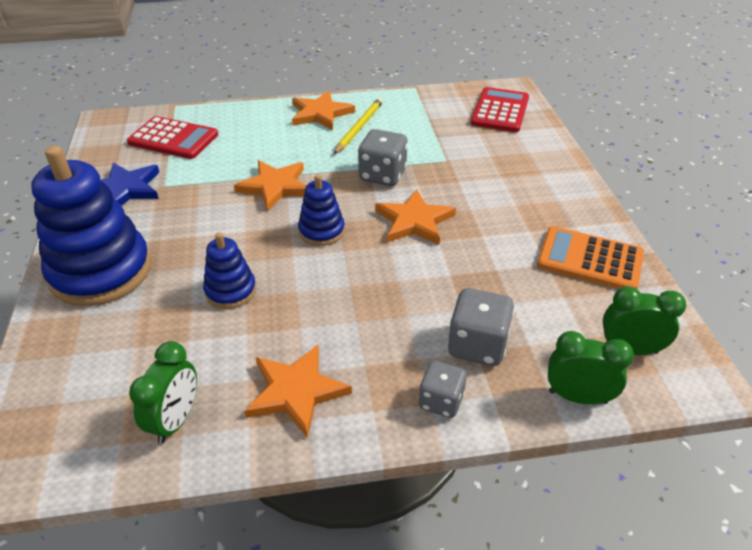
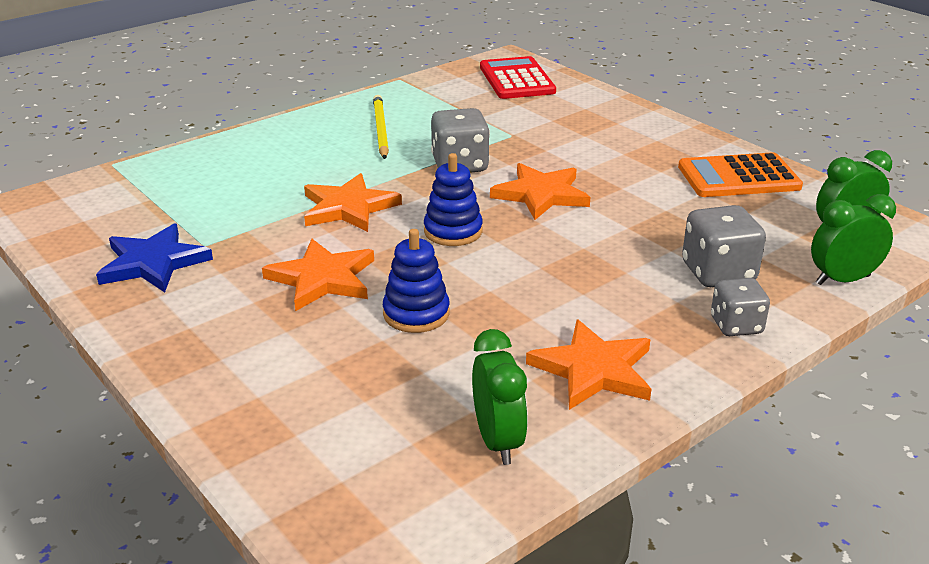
camera: 30 degrees left, 10 degrees down
blue stacking toy [31,146,151,306] -> none
red calculator [127,116,218,159] -> none
orange star [292,91,355,130] -> orange star moved to [262,239,374,311]

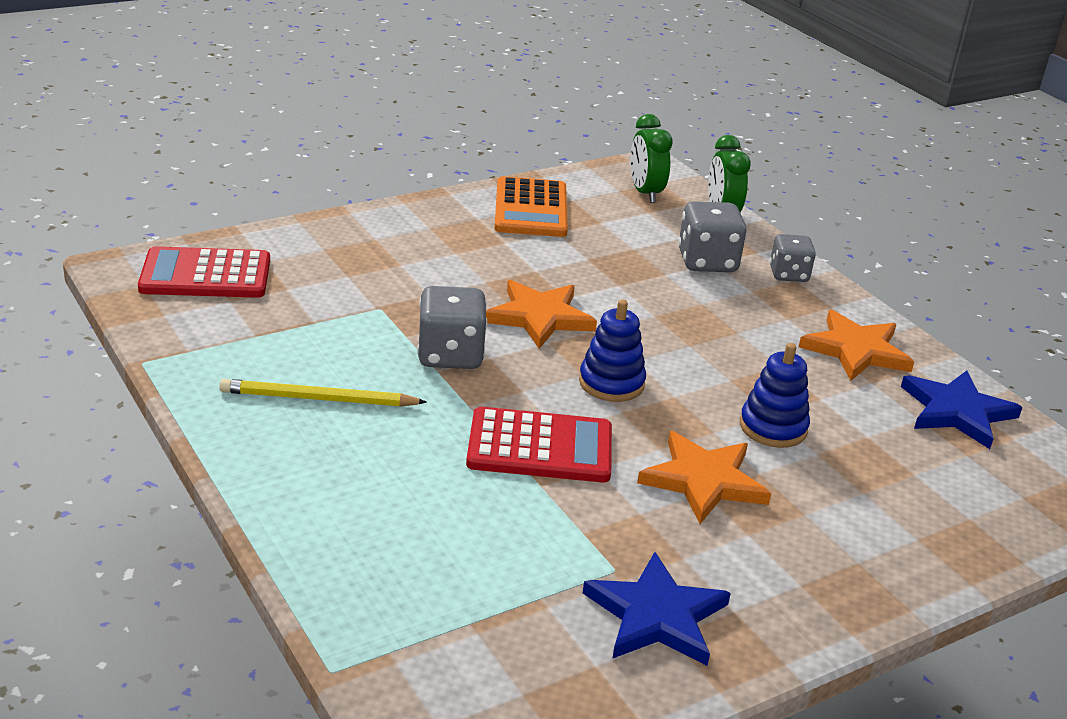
camera: 85 degrees left, 0 degrees up
orange star [304,173,402,232] -> red calculator [466,407,612,483]
green clock [472,329,528,465] -> blue star [901,371,1023,449]

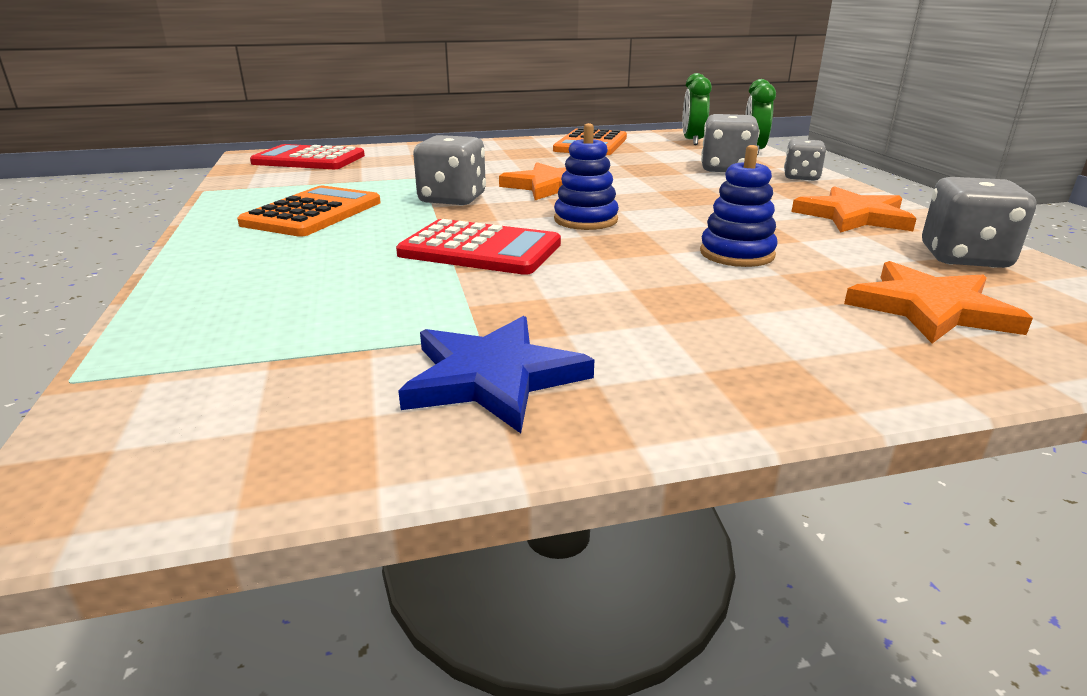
camera: 20 degrees right, 5 degrees down
yellow pencil [219,379,426,407] -> orange calculator [237,186,381,237]
orange star [637,431,771,524] -> orange star moved to [844,261,1033,343]
blue star [901,371,1023,449] -> grey dice [922,177,1036,268]

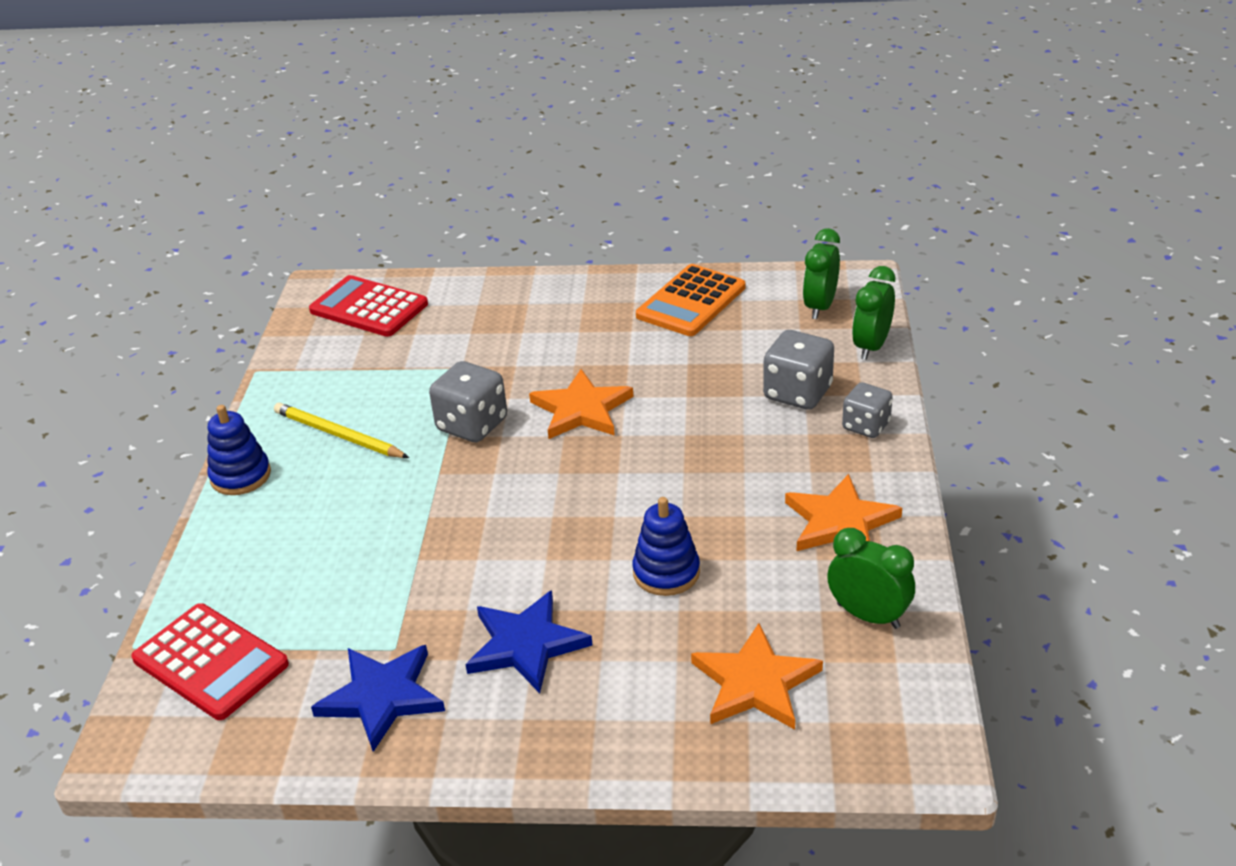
camera: 20 degrees right, 10 degrees up
orange calculator [237,186,381,237] -> yellow pencil [274,403,409,458]
red calculator [396,219,561,275] -> red calculator moved to [131,603,289,720]
blue stacking toy [554,123,619,230] -> blue stacking toy moved to [207,405,271,495]
grey dice [922,177,1036,268] -> green clock [827,528,915,629]
none -> blue star [465,590,592,693]

